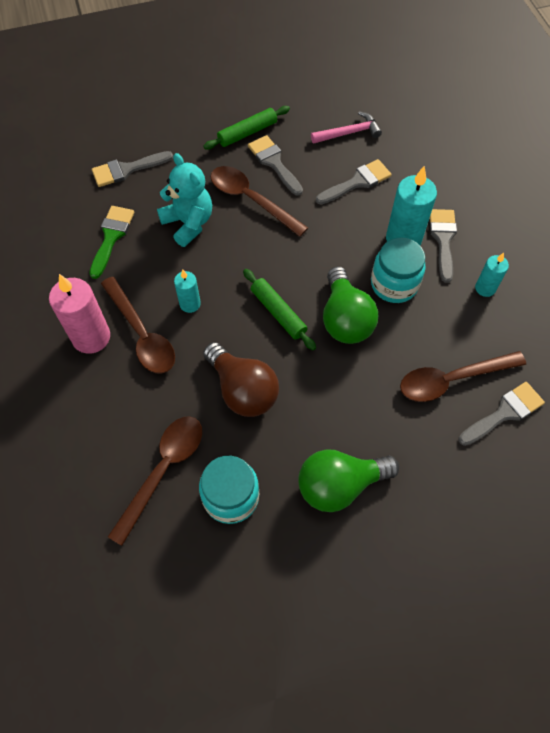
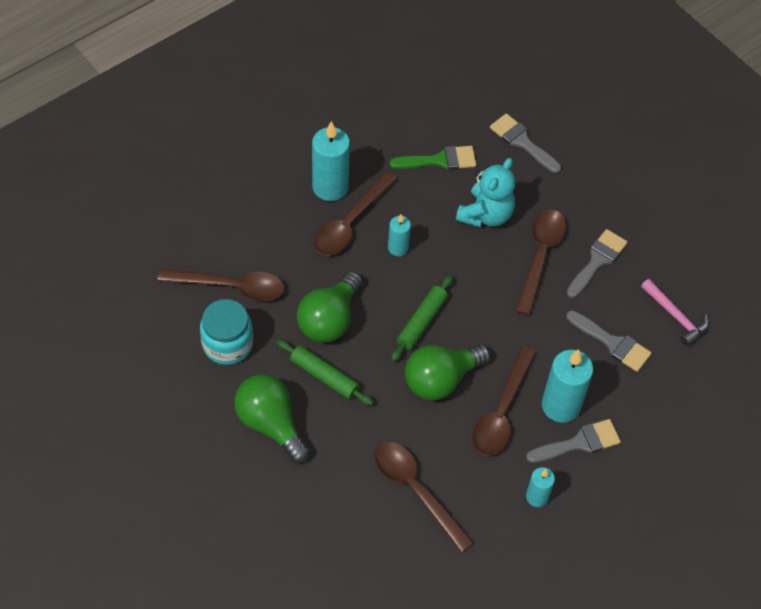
camera: 65 degrees right, 5 degrees down
pink candle [49,274,110,354] -> turquoise candle [312,121,350,201]
green rolling pin [203,106,290,150] -> green rolling pin moved to [276,339,374,406]
brown light bulb [203,342,279,417] -> green light bulb [297,271,362,343]
turquoise jar [371,237,426,303] -> brown spoon [472,347,536,456]
grey brush [459,382,545,446] -> none

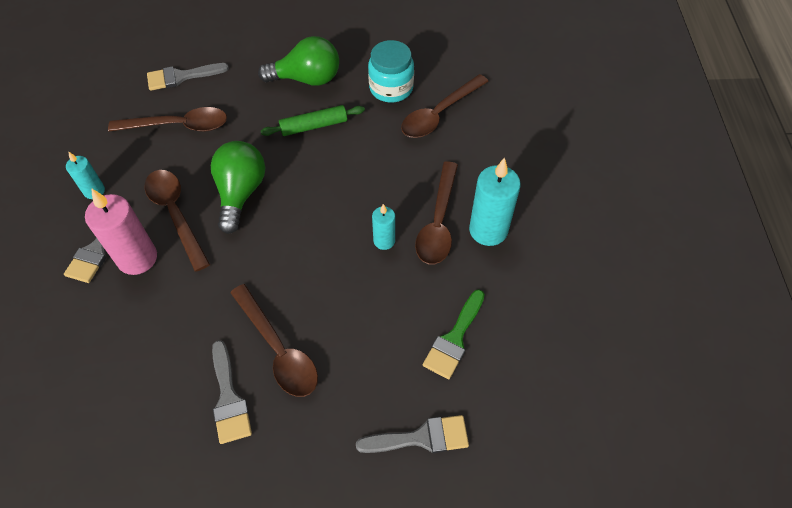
camera: 130 degrees right, 0 degrees up
green light bulb [297,271,362,343] -> none
brown spoon [314,171,397,256] -> brown spoon turned 150 degrees counterclockwise [415,161,458,264]
green rolling pin [391,275,453,362] -> none
turquoise teddy bear [456,158,515,227] -> none
turquoise candle [542,349,593,423] -> pink candle [85,188,157,275]
grey brush [566,310,652,372] -> grey brush moved to [147,63,229,91]
pink hammer [641,279,709,346] -> none

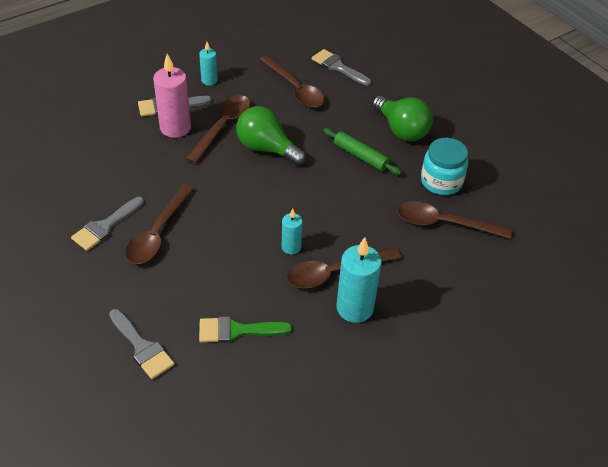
camera: 55 degrees right, 10 degrees down
green light bulb [211,141,265,234] -> green light bulb turned 120 degrees counterclockwise [236,106,306,166]

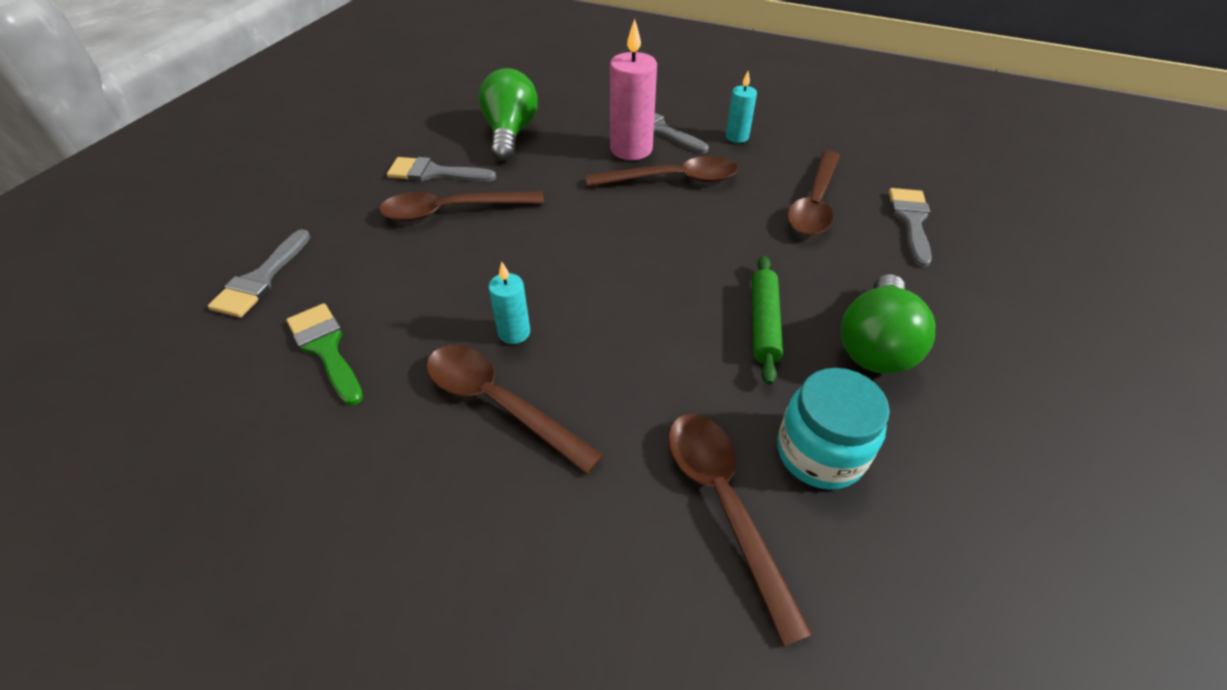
camera: 60 degrees right, 0 degrees up
green light bulb [236,106,306,166] -> green light bulb moved to [479,68,538,161]
turquoise candle [336,237,382,323] -> none

